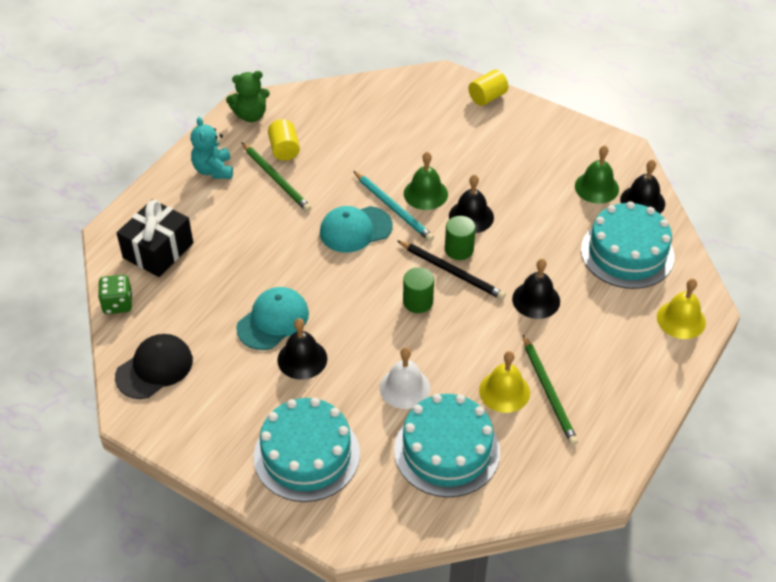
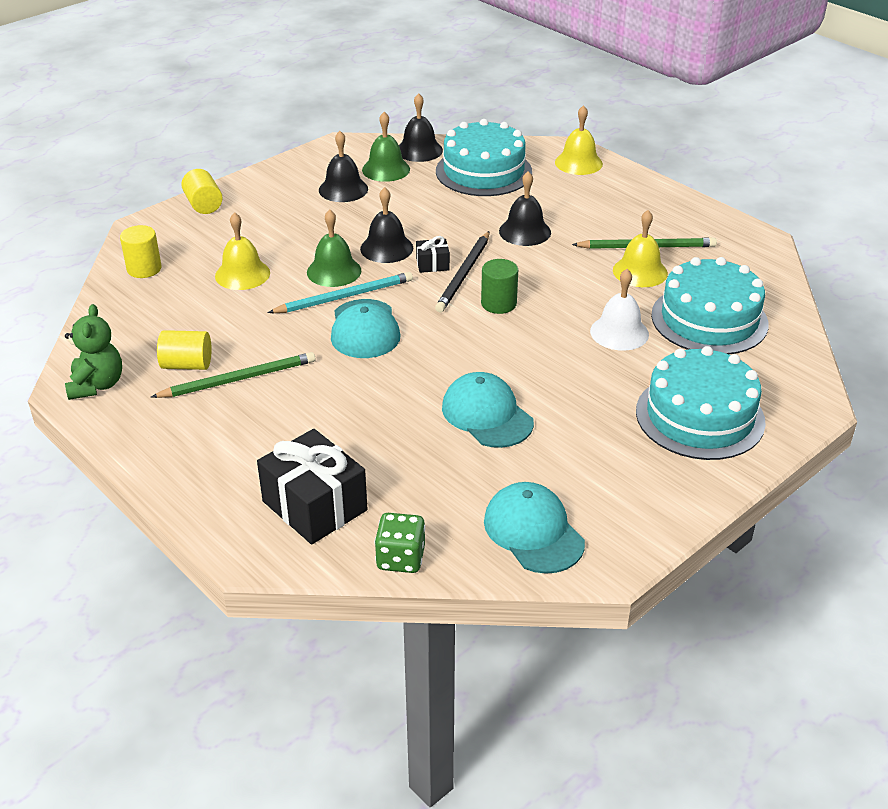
camera: 75 degrees left, 10 degrees down
black cap [115,334,193,399] -> turquoise cap [484,482,585,574]
turquoise teddy bear [191,117,233,179] -> none
black bell [277,318,327,380] -> black bell moved to [319,131,368,202]
black pencil [397,240,506,300] -> black pencil turned 150 degrees clockwise [435,231,489,312]
green cylinder [445,216,476,260] -> black gift [416,236,450,273]
none -> yellow cylinder [120,225,162,278]
none -> yellow bell [215,212,270,290]

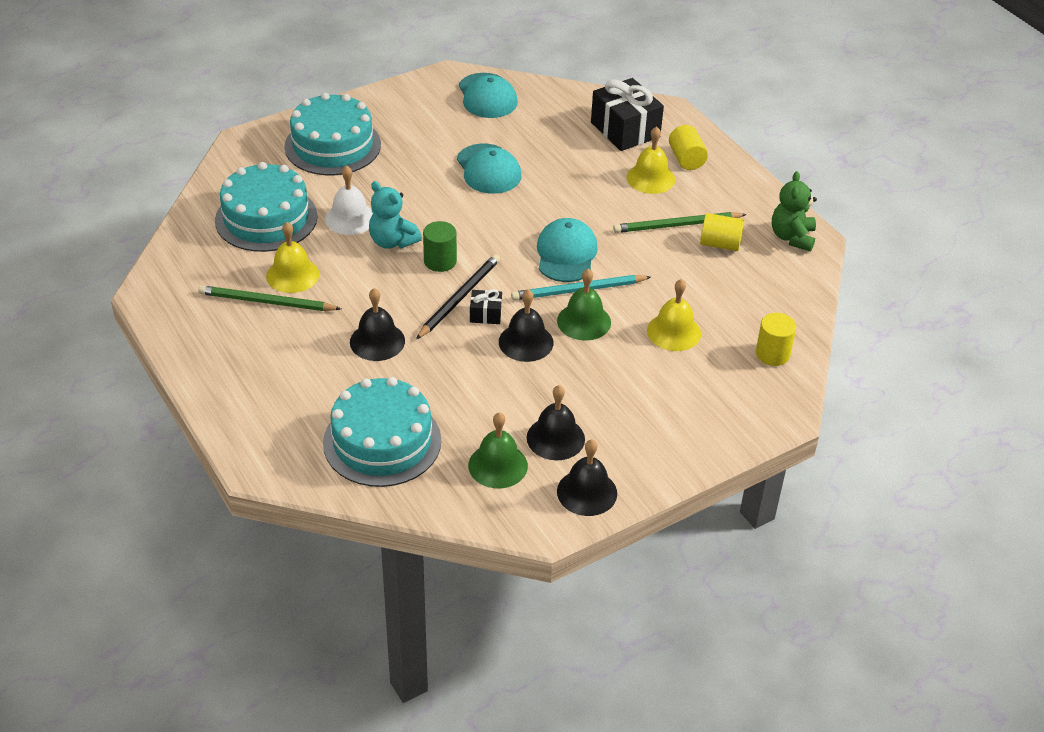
camera: 170 degrees left, 5 degrees up
yellow cylinder [181,169,223,214] -> yellow cylinder moved to [669,125,708,170]
green dice [375,513,425,573] -> none
black bell [399,93,443,162] -> black bell moved to [557,439,617,516]
yellow bell [555,105,603,175] -> yellow bell moved to [626,126,675,194]
none -> turquoise teddy bear [369,181,422,249]

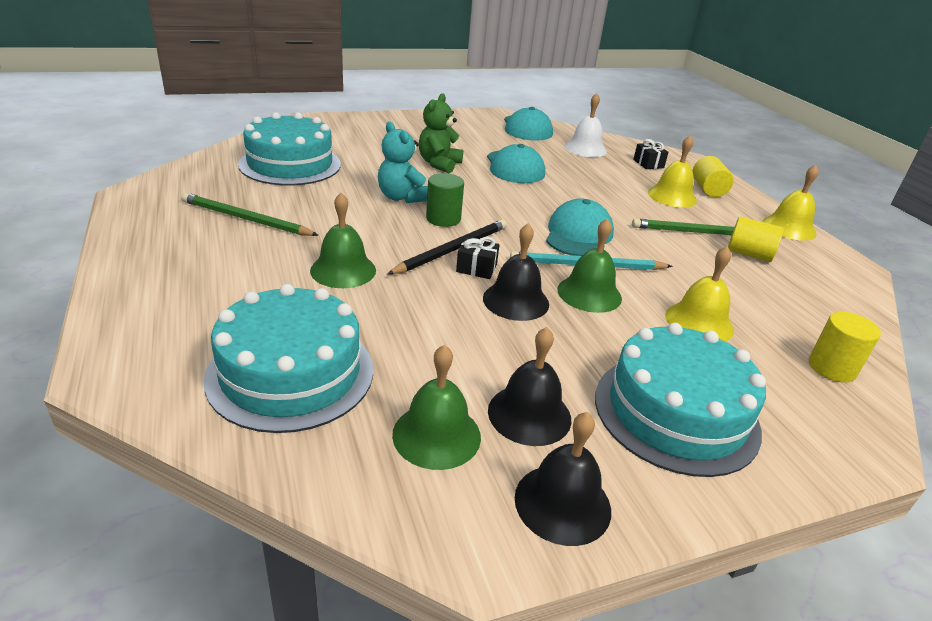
camera: 10 degrees right, 10 degrees down
yellow bell [266,222,319,293] -> yellow bell moved to [763,165,819,241]
turquoise cake [284,93,381,175] -> turquoise cake moved to [595,323,766,477]
white bell [325,166,373,235] -> white bell moved to [564,93,607,157]
black bell [350,288,405,361] -> green bell [310,193,376,288]
black gift [591,78,664,151] -> black gift [633,139,669,169], size x0.47
green teddy bear [772,171,817,251] -> green teddy bear moved to [419,93,463,173]

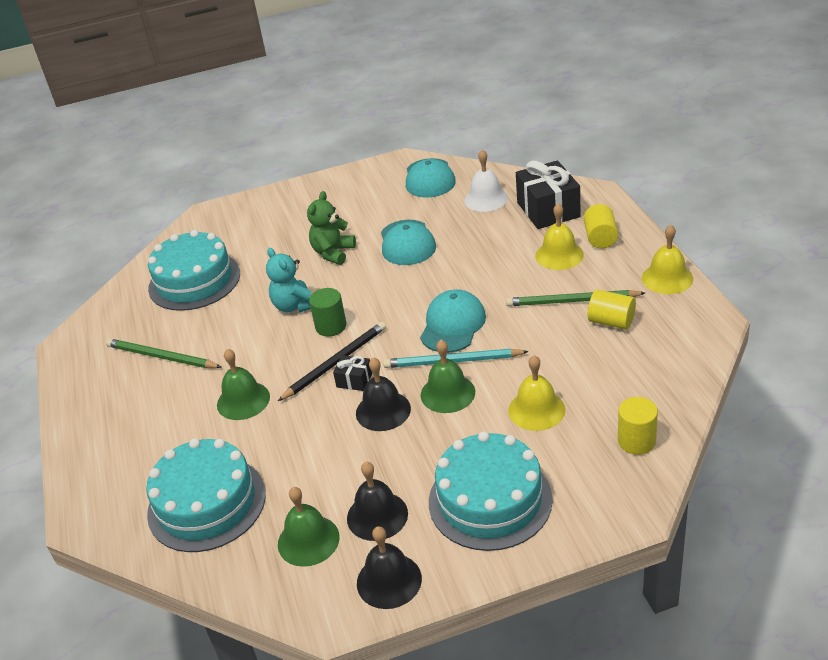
camera: 10 degrees right, 5 degrees up
black gift [633,139,669,169] -> black gift [516,160,580,229], size x2.11

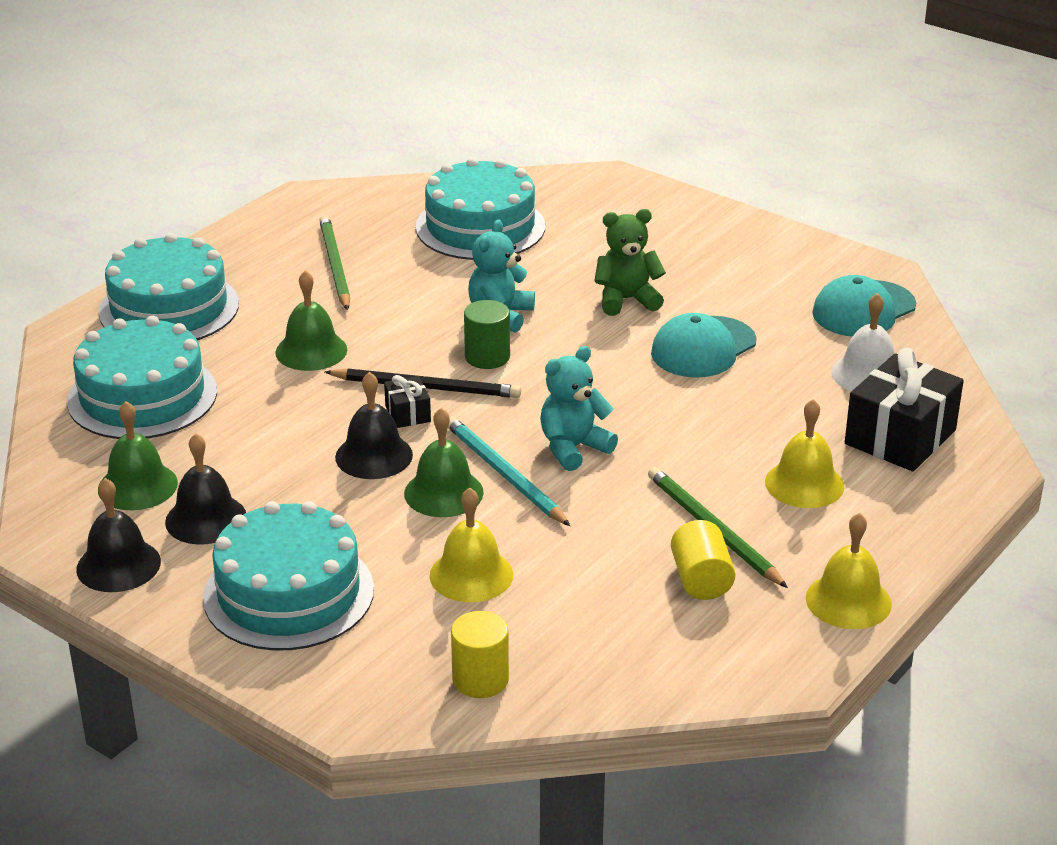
camera: 50 degrees right, 5 degrees down
turquoise cap [420,289,486,353] -> turquoise teddy bear [540,346,618,471]
yellow cylinder [584,204,618,248] -> none
none -> turquoise cake [99,233,239,340]

